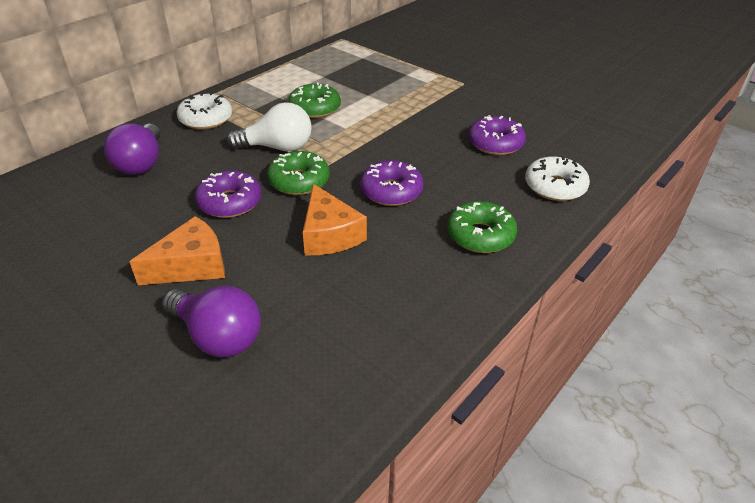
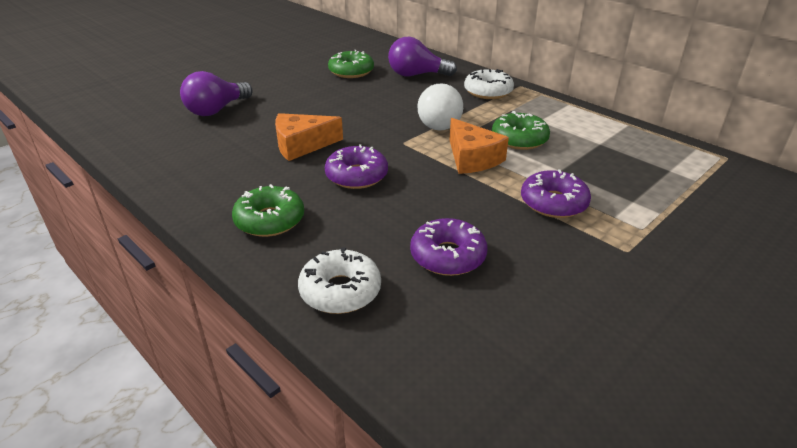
camera: 95 degrees right, 5 degrees down
orange cheese [129,216,225,285] -> orange cheese moved to [450,118,509,174]
purple donut [195,171,262,218] -> purple donut moved to [521,169,591,218]
green donut [267,151,330,195] -> green donut moved to [328,50,374,78]

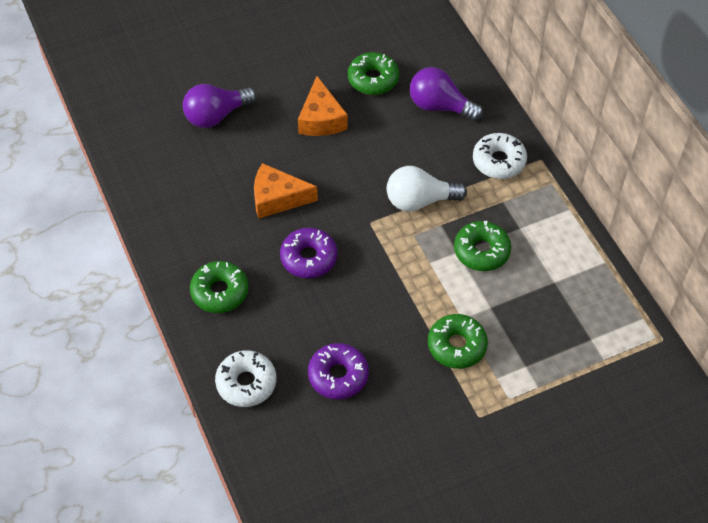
camera: 20 degrees right, 20 degrees up
white light bulb [417,83,463,131] -> white light bulb turned 60 degrees clockwise [387,166,467,212]
orange cheese [450,118,509,174] -> orange cheese moved to [298,76,348,136]
purple donut [521,169,591,218] -> green donut [428,314,488,369]

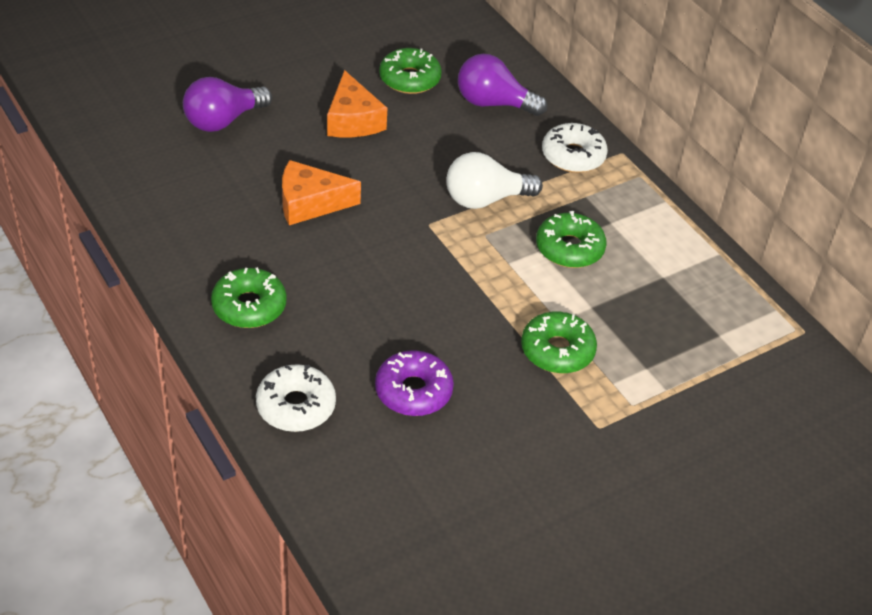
camera: 10 degrees left, 10 degrees down
purple donut [280,228,337,278] -> none

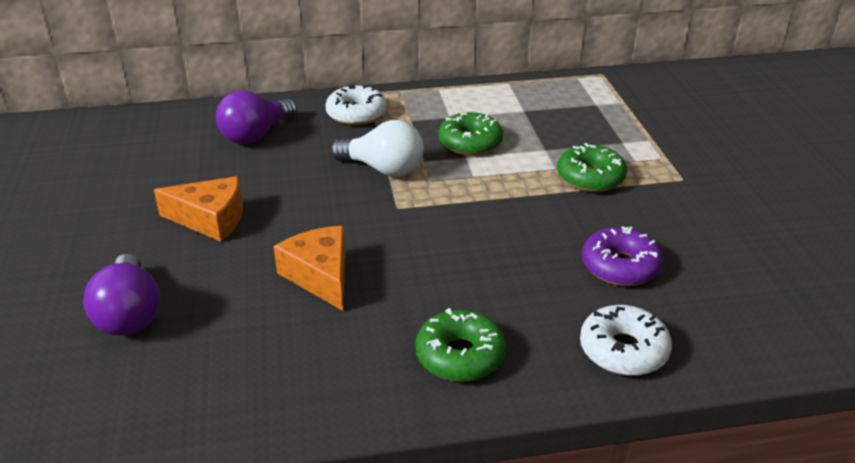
camera: 65 degrees left, 10 degrees down
orange cheese [282,160,361,225] -> orange cheese turned 135 degrees clockwise [273,226,346,311]
green donut [379,48,442,94] -> none
white light bulb [446,152,543,209] -> white light bulb turned 75 degrees counterclockwise [330,120,424,177]

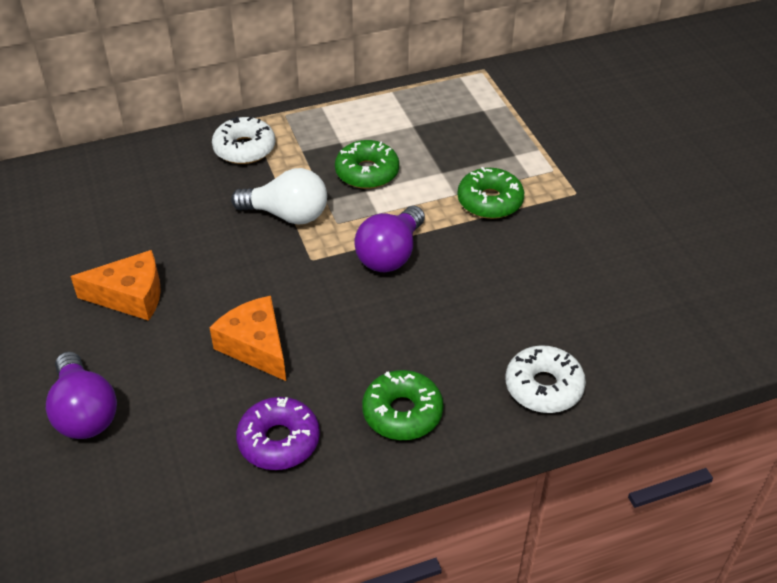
camera: 10 degrees left, 10 degrees up
purple light bulb [216,90,297,144] -> purple light bulb moved to [354,206,425,272]
purple donut [582,226,663,286] -> purple donut moved to [236,397,320,470]

